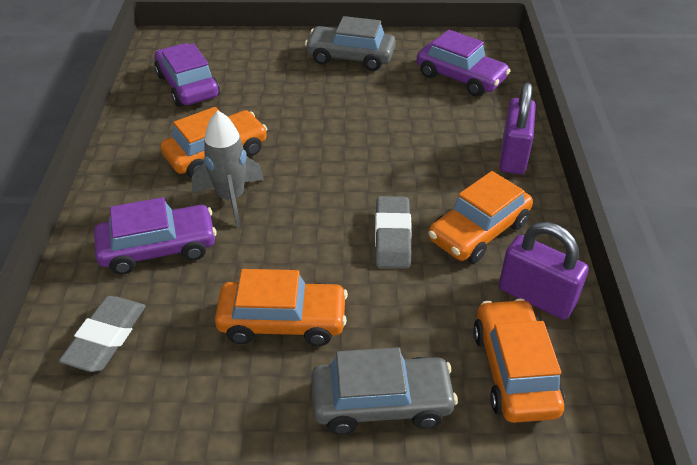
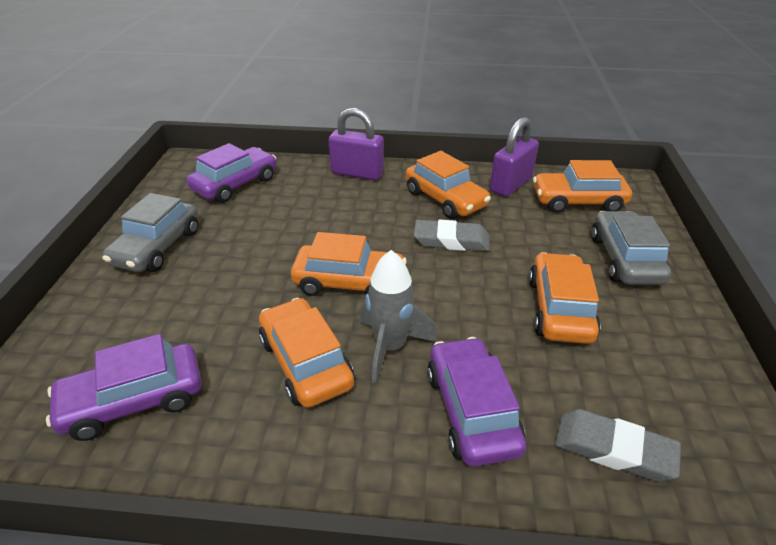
camera: 85 degrees left, 5 degrees down
none -> orange car [291,232,407,296]

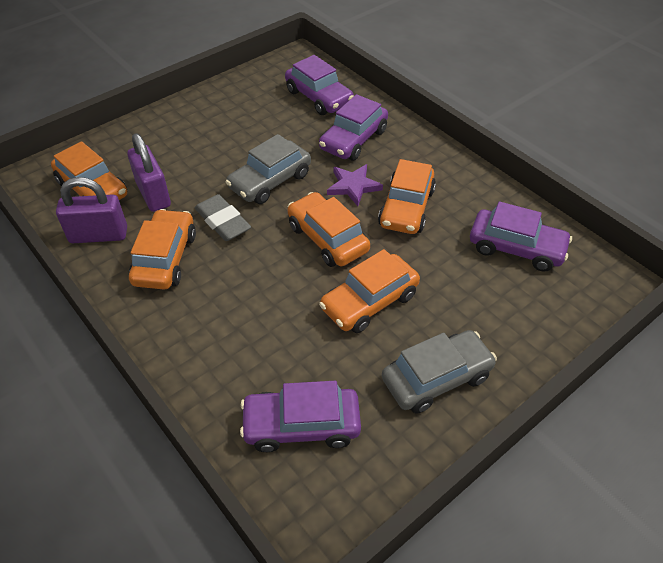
camera: 135 degrees left, 10 degrees up
purple padlock [328,108,384,180] -> purple padlock moved to [127,133,171,212]
grey rocket [360,250,437,384] -> purple star [327,164,383,206]
orange car [529,252,600,344] -> orange car moved to [319,249,420,333]
grey eraser [555,409,681,482] -> purple car [285,55,354,115]
grey car [591,211,671,285] -> grey car moved to [226,134,311,204]

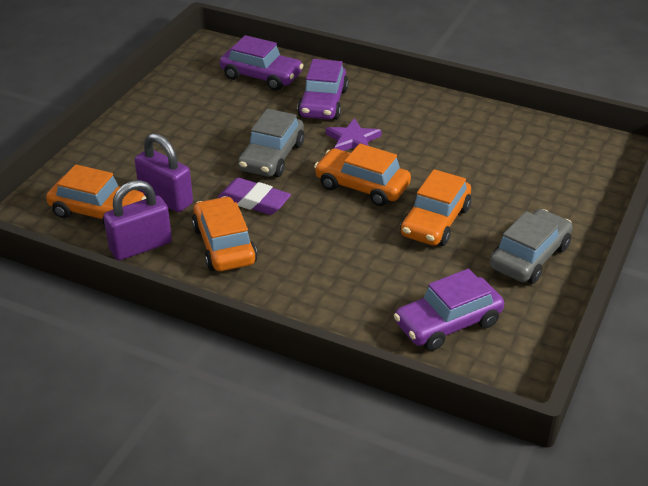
camera: 25 degrees left, 10 degrees down
grey eraser [195,194,251,241] -> purple eraser [218,178,291,215]
orange car [378,159,436,234] -> none
purple car [470,201,572,272] -> none

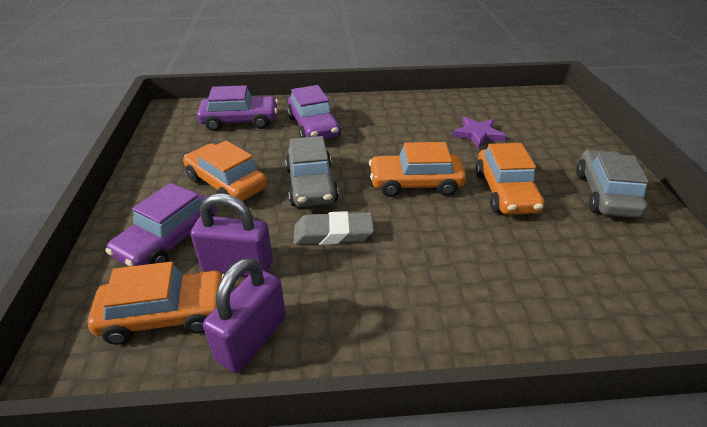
camera: 30 degrees left, 0 degrees up
orange car [192,196,257,271] -> orange car moved to [183,140,267,201]
purple eraser [218,178,291,215] -> grey eraser [293,211,374,245]
purple star [326,118,382,151] -> purple star moved to [452,117,506,149]
purple car [394,269,504,351] -> purple car moved to [105,183,217,267]

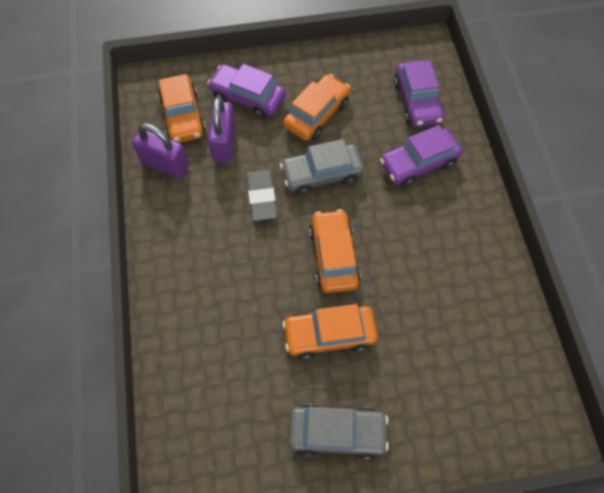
camera: 85 degrees right, 25 degrees up
purple star [452,117,506,149] -> none

